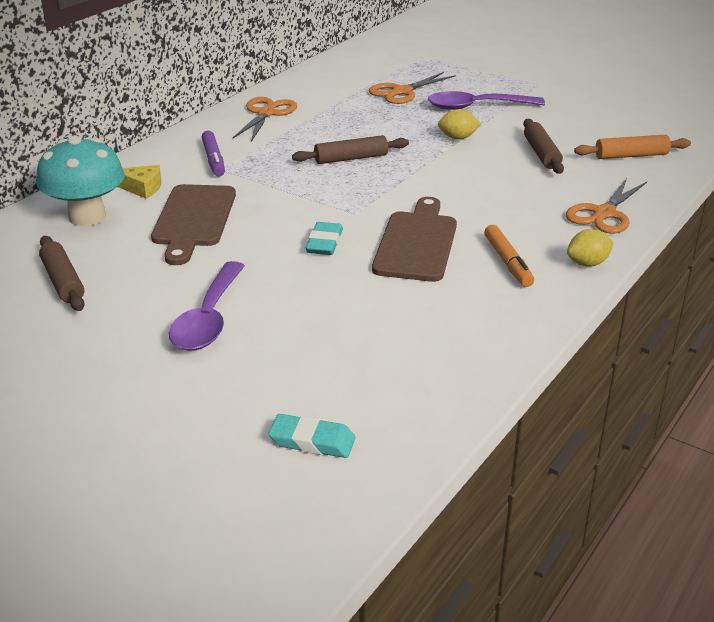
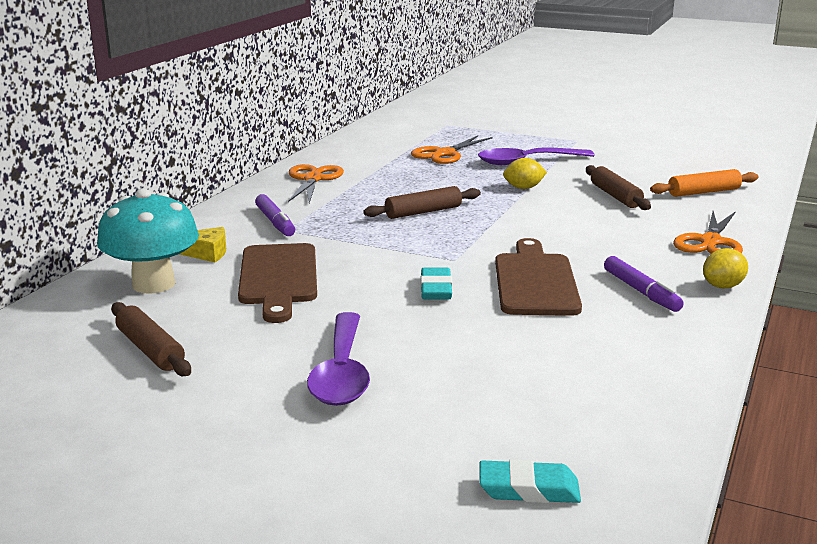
camera: 10 degrees left, 10 degrees down
orange marker [484,225,534,287] -> purple marker [604,256,684,312]

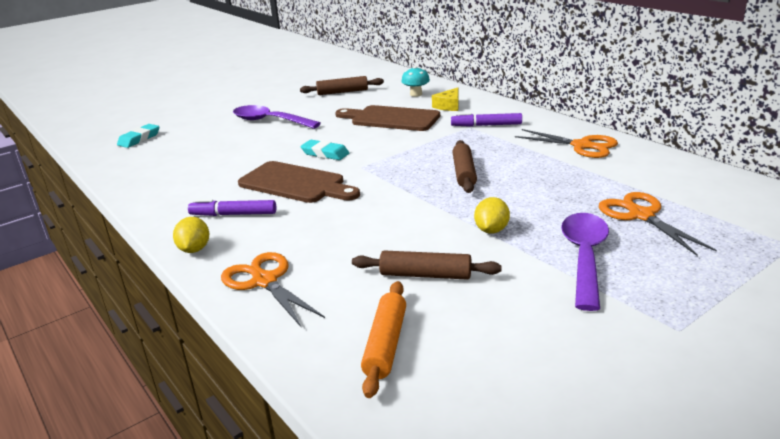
camera: 120 degrees right, 5 degrees up
turquoise mushroom [97,189,199,294] -> turquoise mushroom [401,66,430,97], size x0.52

